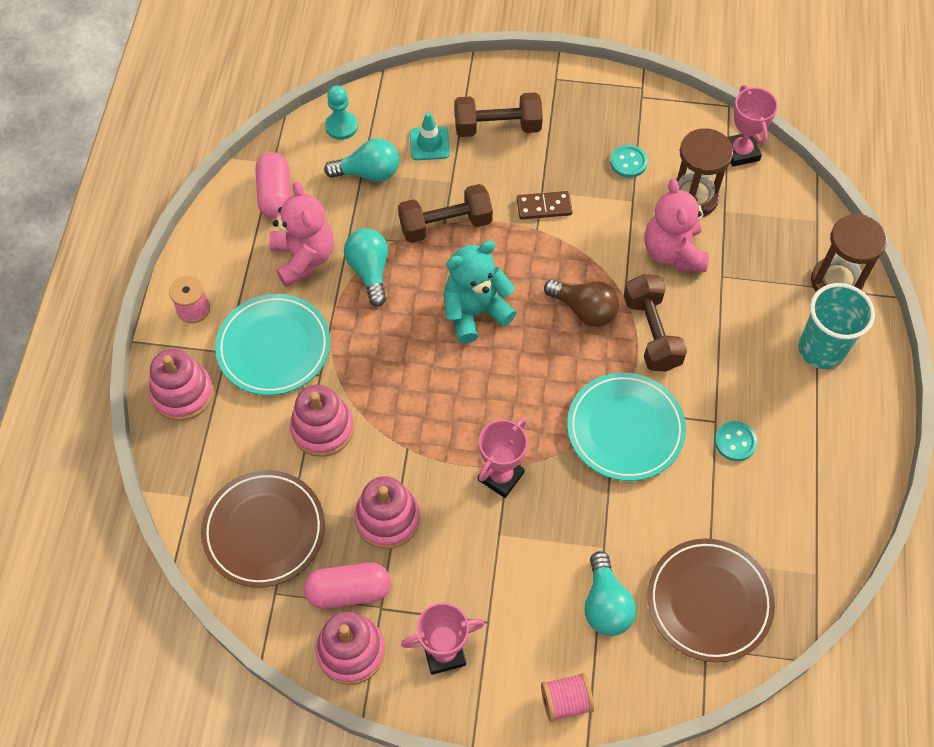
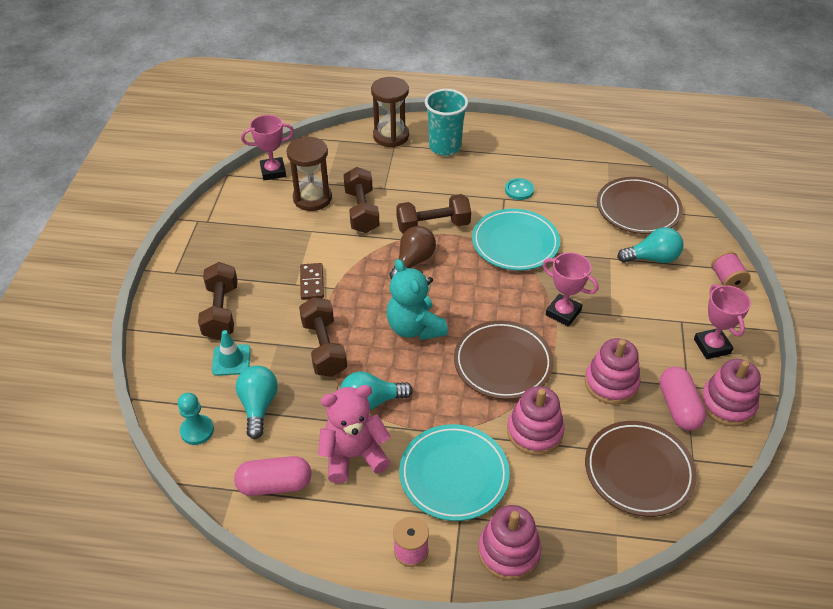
camera: 90 degrees left, 15 degrees down
turquoise button [610,145,648,178] -> none
pink teddy bear [645,178,709,272] -> brown dumbbell [343,167,380,233]
none -> brown plate [454,321,554,400]

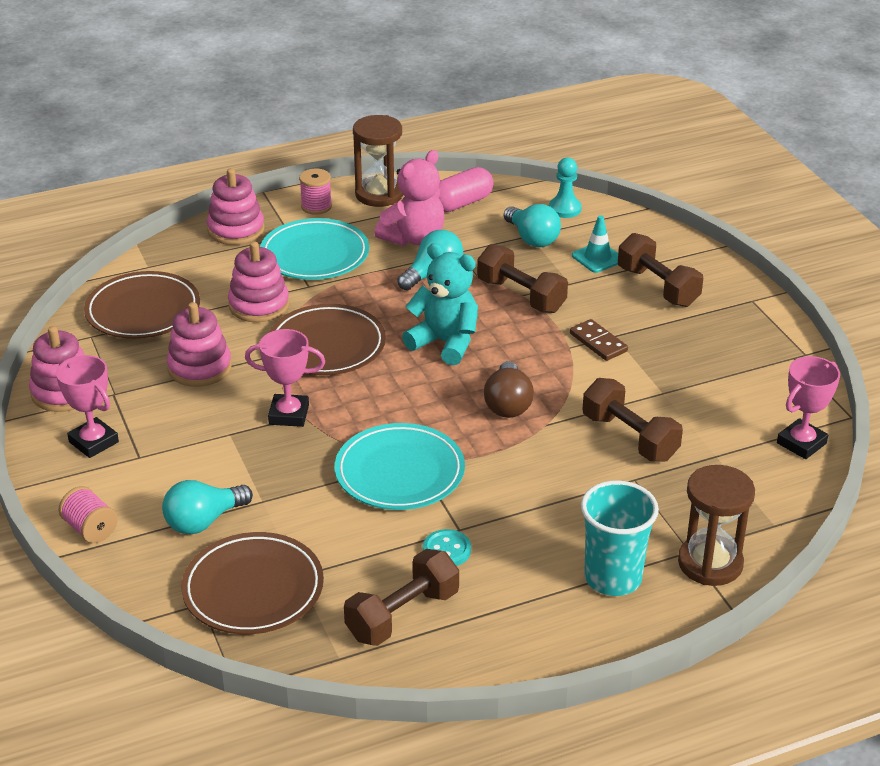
camera: 150 degrees right, 10 degrees down
brown hourglass [287,136,332,211] -> brown hourglass moved to [353,115,403,207]
brown dumbbell [396,194,471,234] -> brown dumbbell moved to [344,549,459,646]
pink capsule [660,367,707,431] -> none

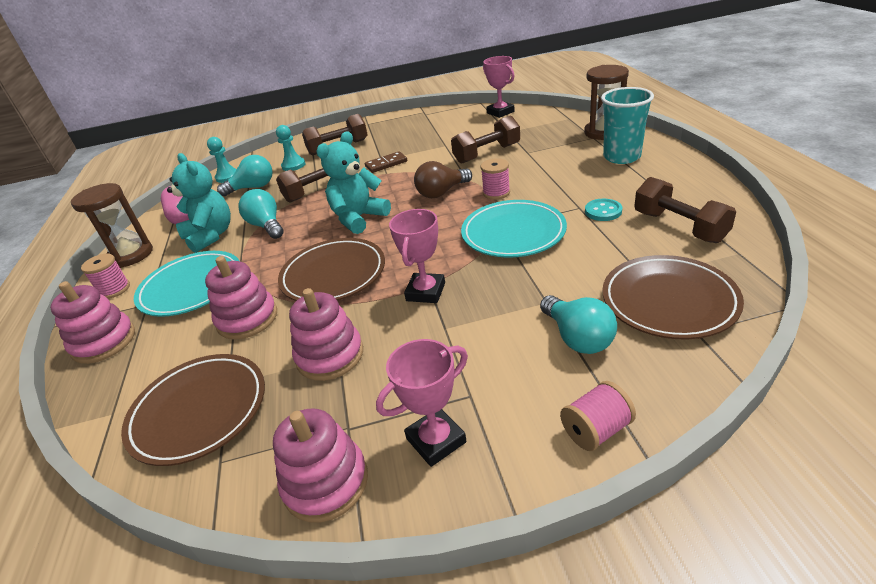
camera: 75 degrees left, 0 degrees up
pink teddy bear [375,150,444,246] -> turquoise teddy bear [167,153,231,253]
brown light bulb [484,361,534,418] -> brown light bulb turned 135 degrees clockwise [414,161,472,198]
turquoise traffic cone [572,215,618,273] -> turquoise pawn [276,125,306,171]
none -> pink spool [481,158,510,200]

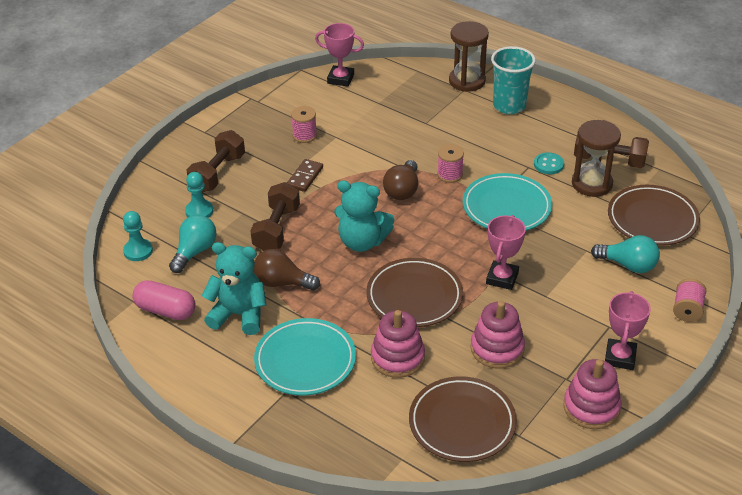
camera: 45 degrees left, 5 degrees up
pink stacking toy [50,281,135,364] -> none
brown hourglass [71,183,153,268] -> brown hourglass moved to [572,120,621,197]
pink spool [81,253,130,299] -> pink spool moved to [291,106,317,143]
turquoise light bulb [238,189,284,239] -> brown light bulb [253,249,320,291]
turquoise teddy bear [316,131,391,234] -> turquoise teddy bear turned 75 degrees counterclockwise [334,180,394,252]
pink trophy [389,209,445,303] -> pink trophy turned 45 degrees clockwise [486,215,526,290]
brown dumbbell [451,116,520,164] -> none

